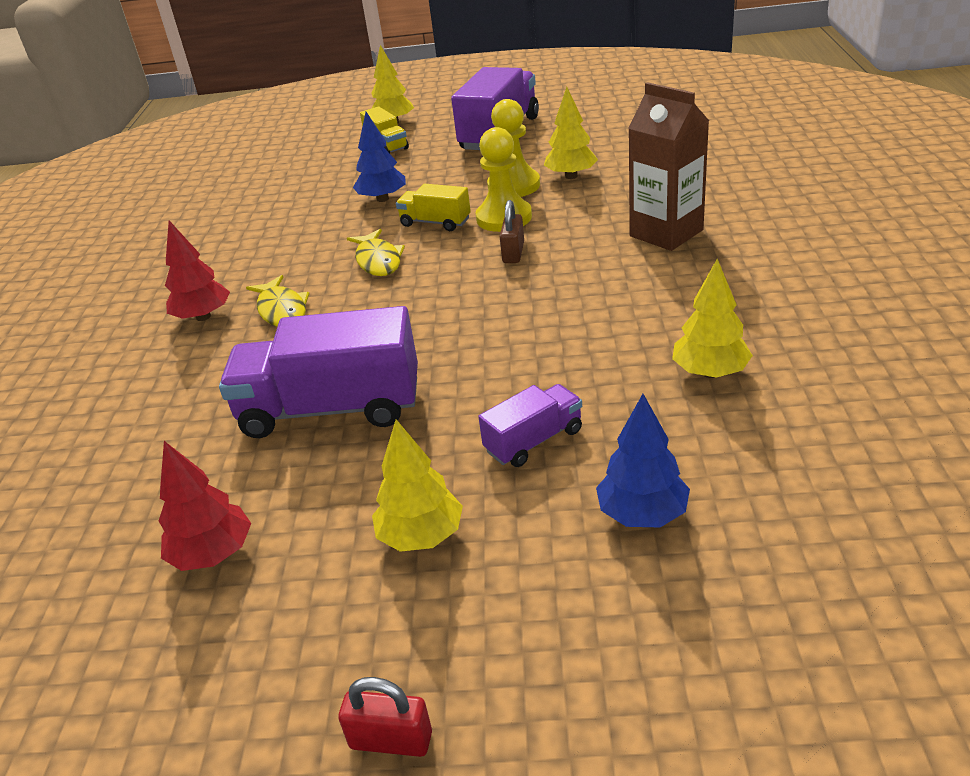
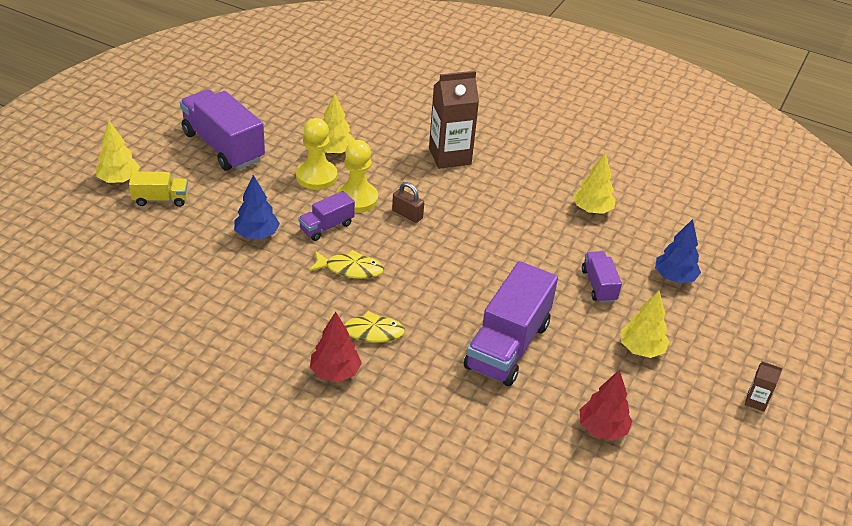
camera: 70 degrees left, 5 degrees up
red padlock [339,677,432,757] -> brown carton [745,361,783,412]
yellow truck [396,184,471,231] -> purple truck [298,191,355,241]

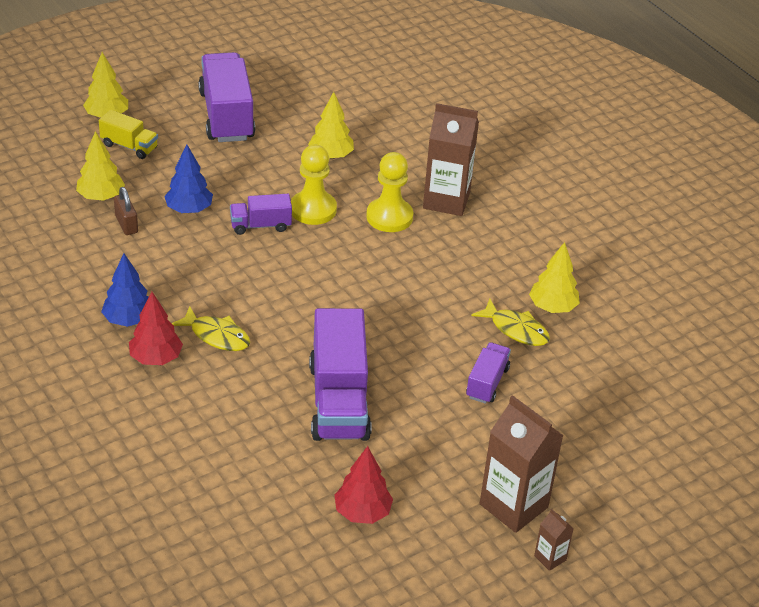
camera: 30 degrees right, 0 degrees up
yellow pawn [296,118,337,190] -> yellow pawn moved to [366,152,413,232]
yellow fish [309,250,384,279] -> yellow fish moved to [472,299,550,346]
brown padlock [392,182,424,223] -> brown padlock moved to [114,187,138,235]
purple truck [464,261,558,386] -> purple truck turned 60 degrees counterclockwise [309,308,372,441]
yellow tree [621,291,669,358] -> yellow tree moved to [76,131,125,201]
blue tree [655,219,701,283] -> blue tree moved to [101,254,149,327]
none -> brown carton [480,395,564,533]

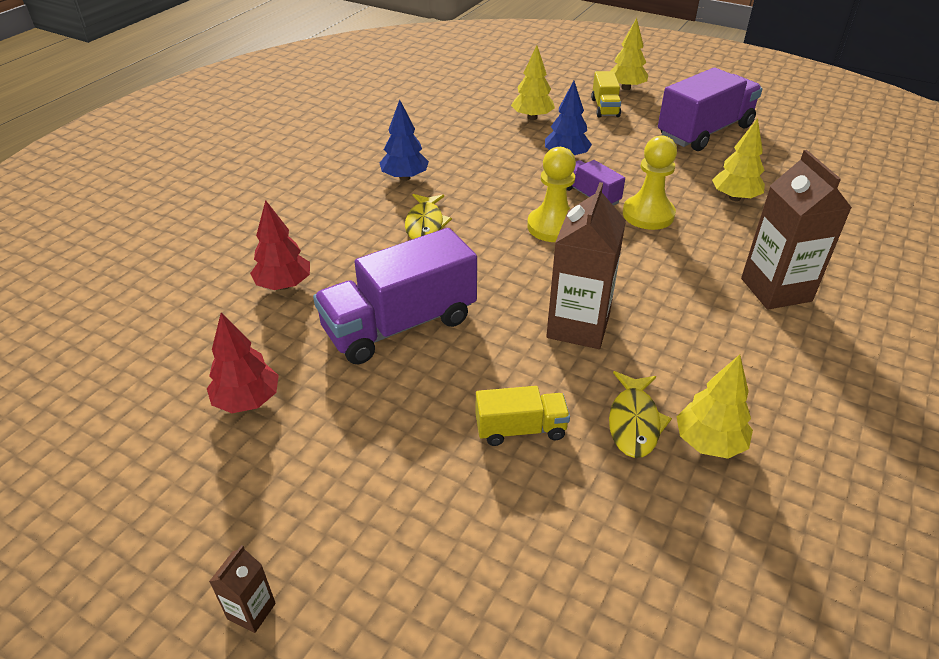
camera: 65 degrees right, 0 degrees up
brown padlock [114,187,138,235] -> none
red tree [129,292,183,365] -> red tree moved to [250,200,310,290]
yellow pawn [366,152,413,232] -> yellow pawn moved to [527,147,576,242]
purple truck [466,342,511,404] -> yellow truck [476,386,570,446]
brown carton [480,395,564,533] -> brown carton moved to [546,182,626,349]

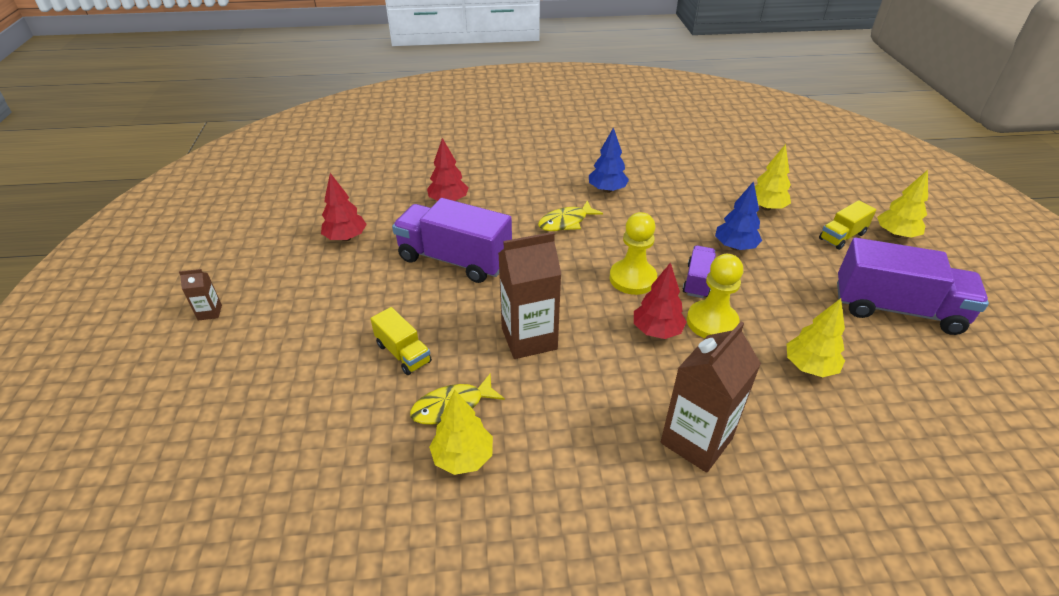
camera: 55 degrees right, 0 degrees up
none -> red tree [634,262,686,339]

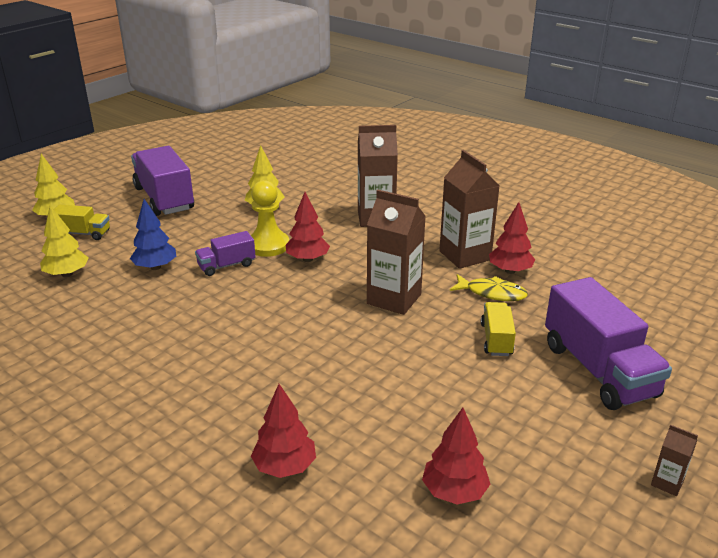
camera: 135 degrees left, 10 degrees down
purple truck [392,198,512,283] -> purple truck moved to [545,277,672,410]
yellow tree [429,390,493,475] -> red tree [489,202,535,274]
yellow fish [538,200,603,231] -> none
blue tree [589,127,629,193] -> none
yellow pawn [610,212,657,295] -> none
none -> brown carton [439,150,500,269]

